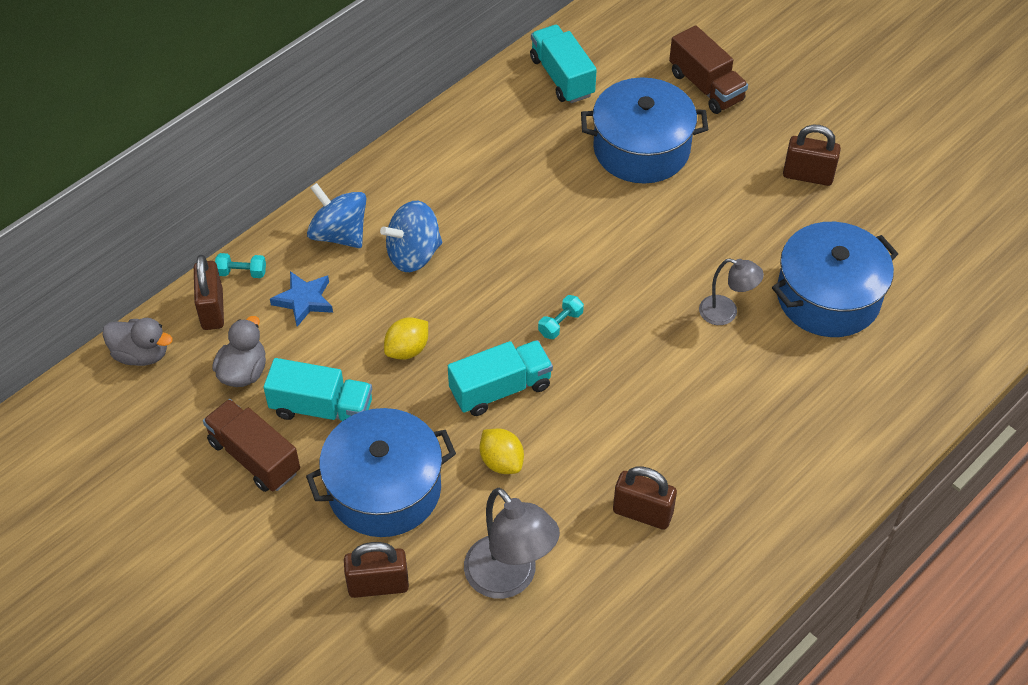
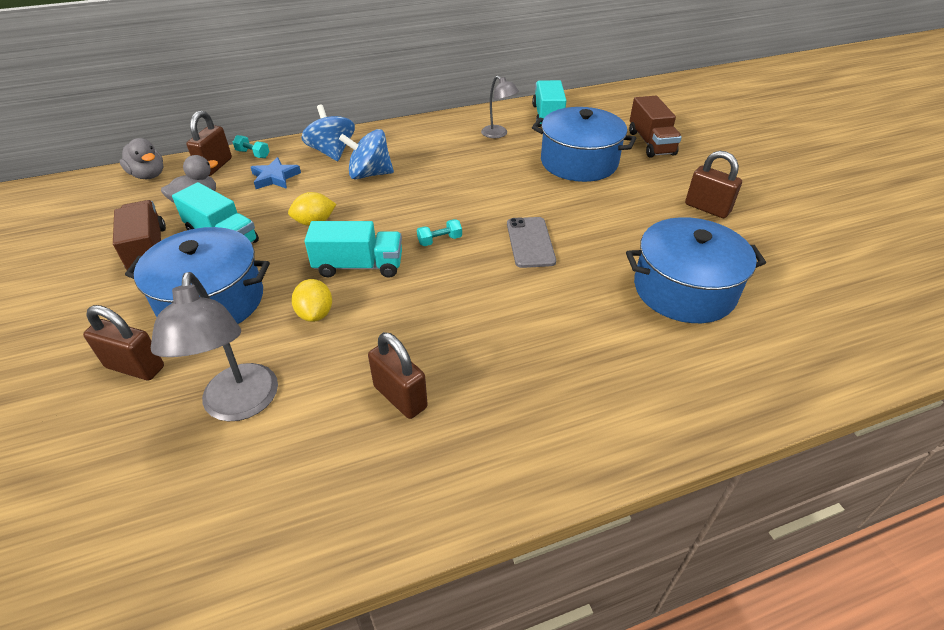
camera: 25 degrees right, 10 degrees down
grey lamp [699,259,764,325] -> grey lamp moved to [481,76,519,138]
none -> grey phone [507,217,556,268]

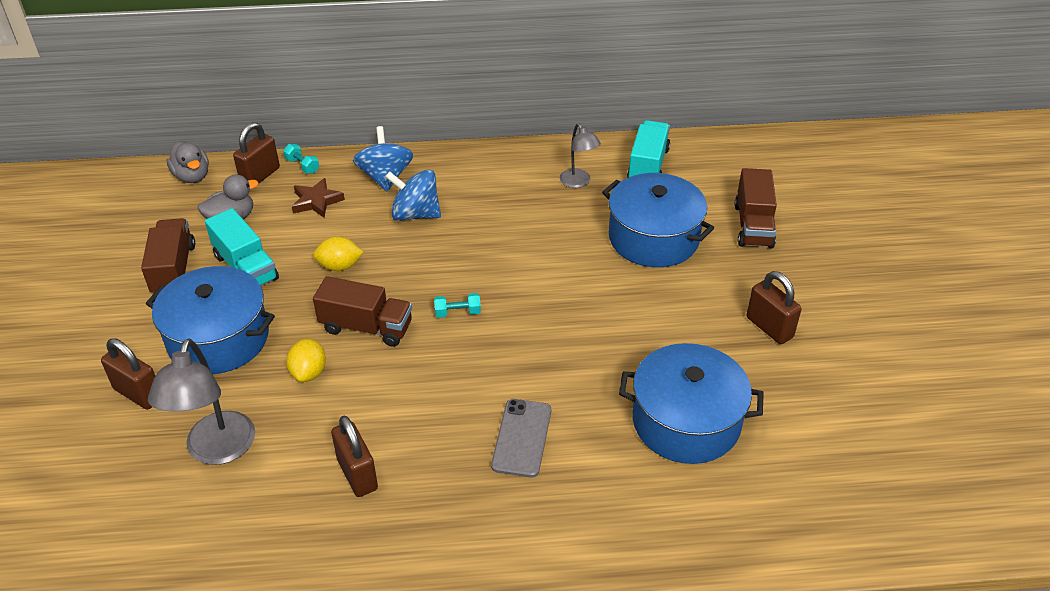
camera: 15 degrees right, 0 degrees up
blue star [251,157,301,189] -> brown star [292,178,345,218]
turquoise truck [305,221,402,278] -> brown truck [313,276,412,347]
grey phone [507,217,556,268] -> grey phone moved to [491,399,551,478]

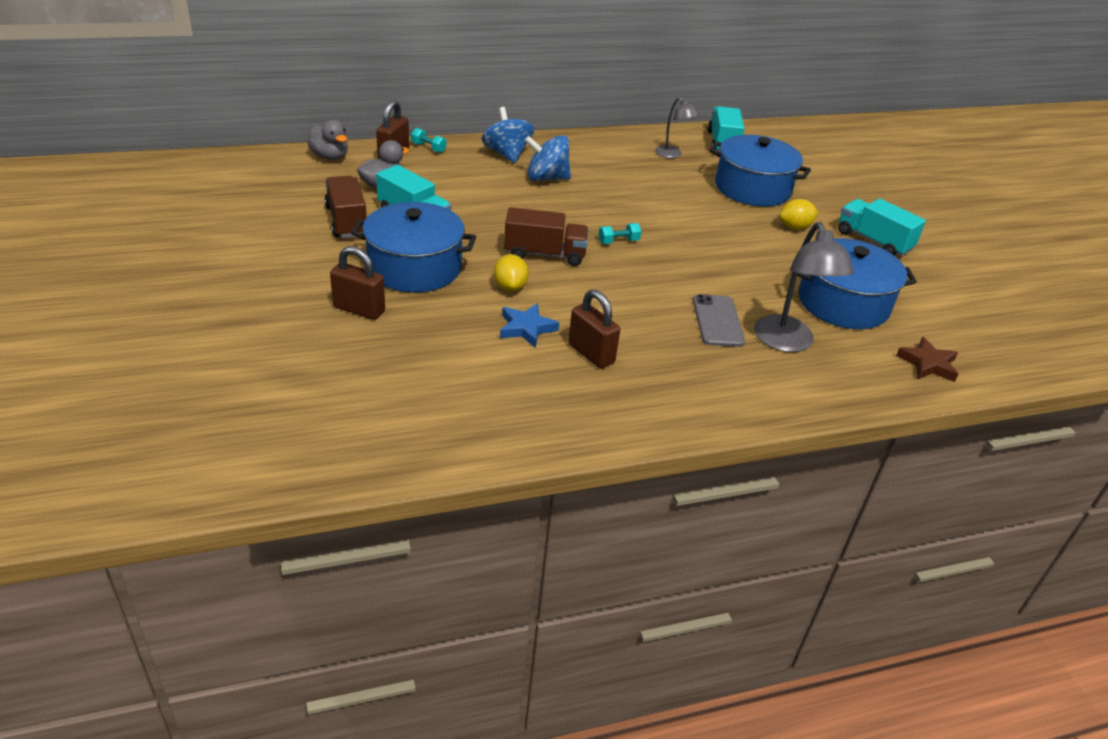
camera: 15 degrees left, 5 degrees down
grey lamp [148,339,255,465] -> grey lamp moved to [754,222,854,352]
brown star [292,178,345,218] -> brown star moved to [896,337,958,382]
yellow lemon [313,237,364,271] -> yellow lemon moved to [779,199,819,230]
brown truck [734,168,777,248] -> none
brown padlock [747,271,801,344] -> turquoise truck [838,198,926,256]
none -> blue star [500,303,559,348]

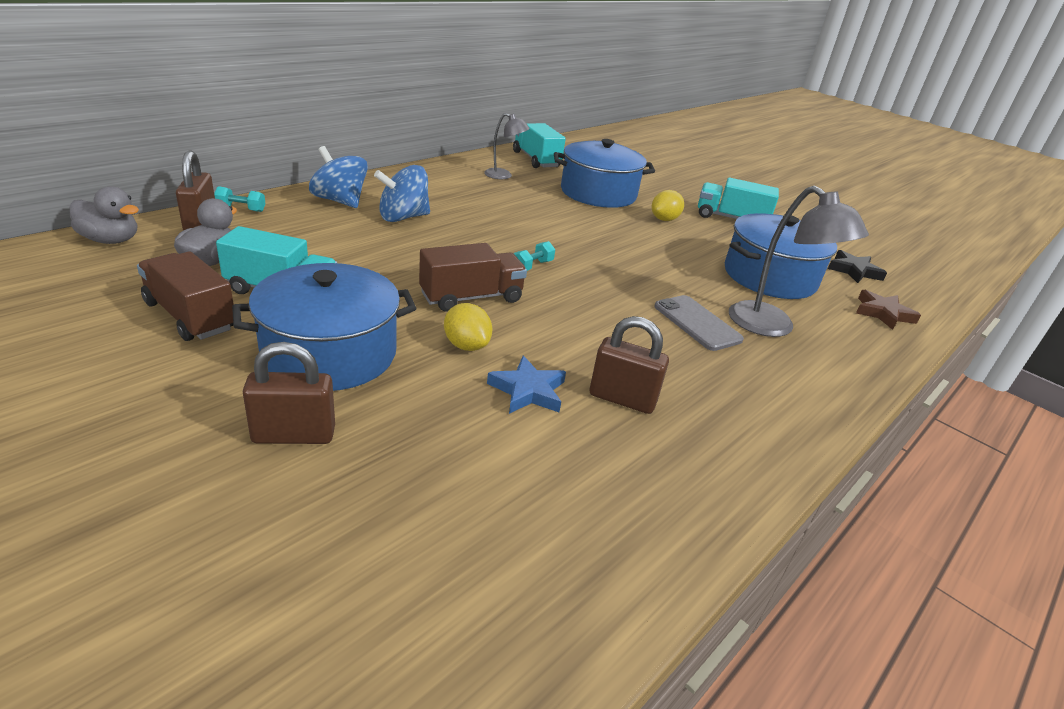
camera: 30 degrees left, 5 degrees down
none -> black star [828,250,887,283]

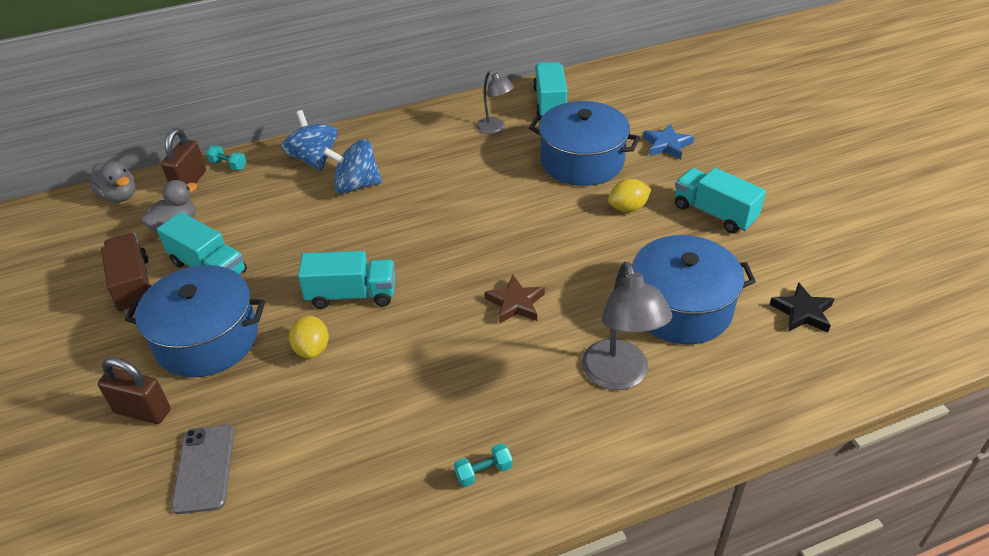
camera: 30 degrees right, 10 degrees up
brown truck [419,243,527,312] -> turquoise truck [298,251,395,309]
blue star [487,356,566,414] -> blue star moved to [643,124,694,160]
turquoise dumbbell [513,241,555,271] -> turquoise dumbbell moved to [454,443,513,487]
brown padlock [590,316,669,414] -> none
grey phone [655,295,744,351] -> grey phone moved to [171,425,234,514]
brown star [856,290,921,330] -> brown star moved to [485,275,545,324]

